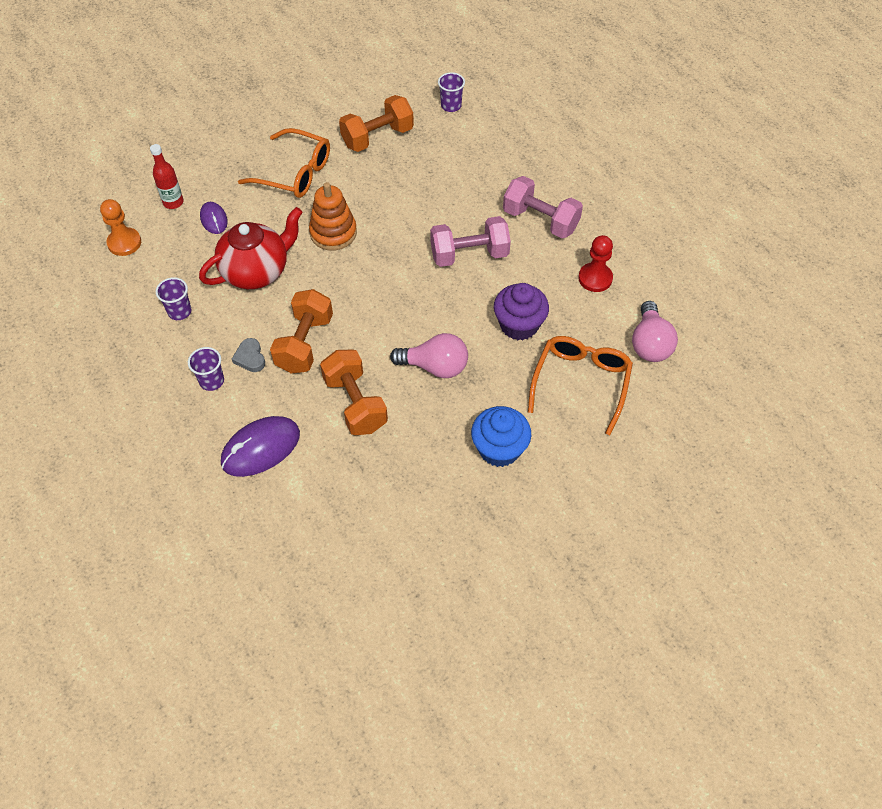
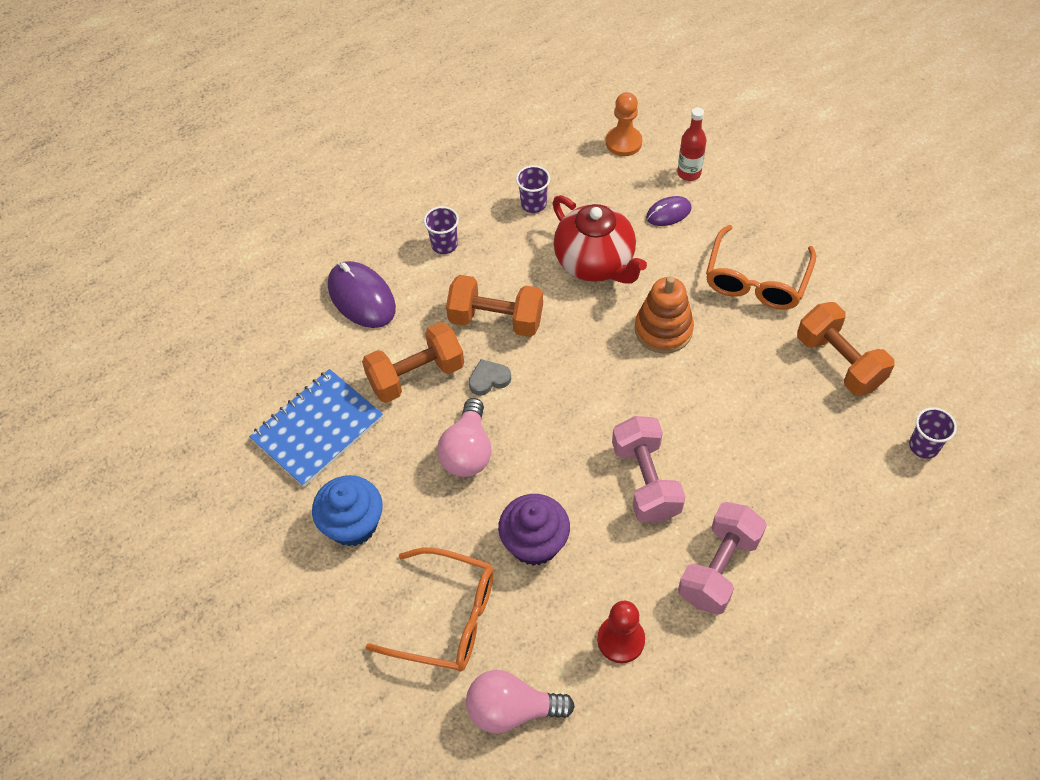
camera: 90 degrees right, 0 degrees up
grey heart [232,338,265,372] -> grey heart moved to [469,359,511,396]
none -> blue notebook [249,369,383,487]

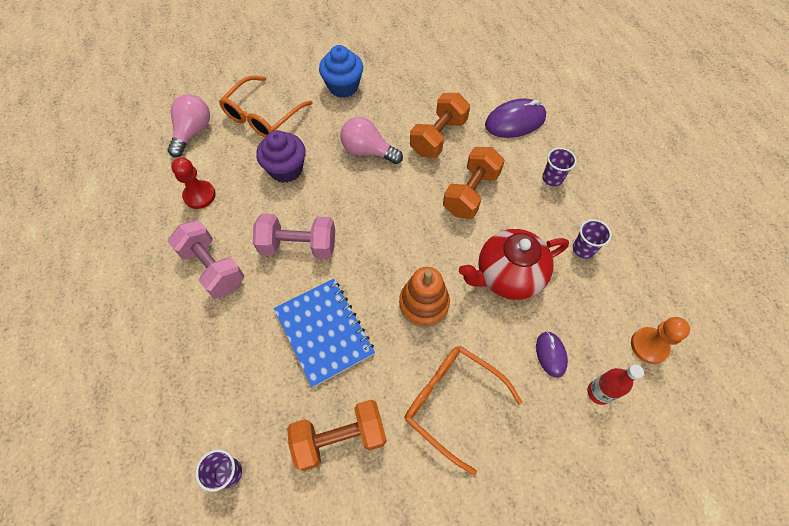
camera: 105 degrees right, 5 degrees up
blue notebook [249,369,383,487] -> blue notebook moved to [274,279,375,387]
orange dumbbell [362,322,464,403] -> orange dumbbell turned 45 degrees clockwise [410,93,470,158]
grey heart [469,359,511,396] -> none

